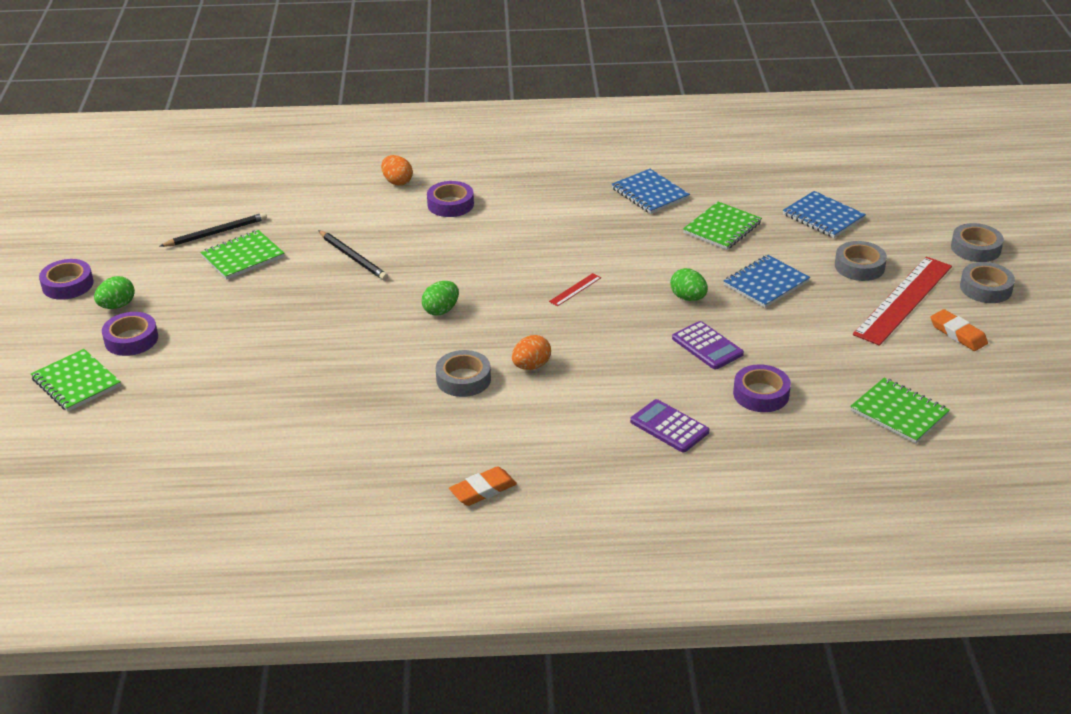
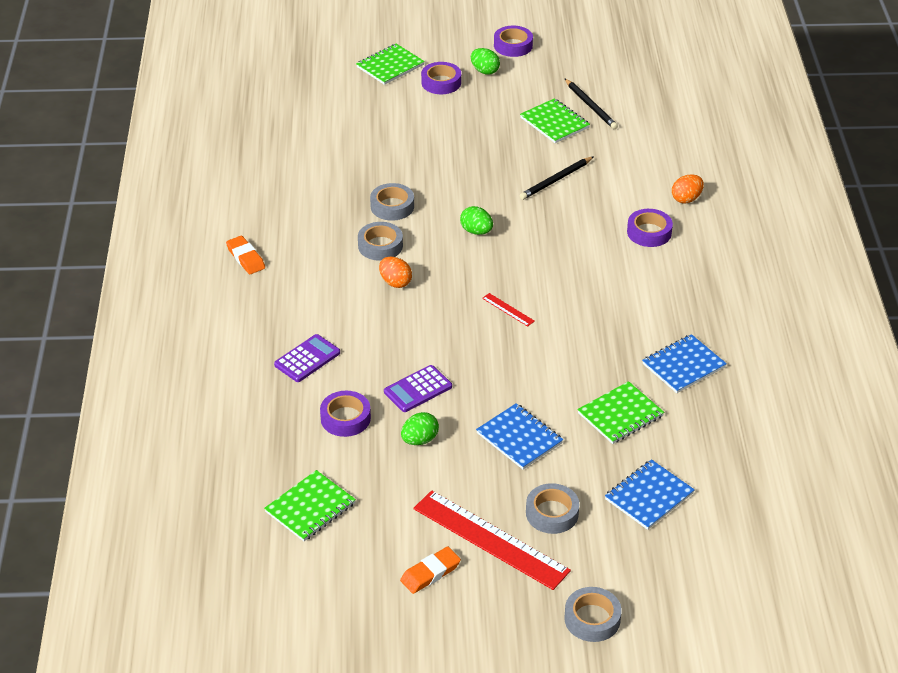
camera: 90 degrees right, 5 degrees up
green egg [670,268,708,301] -> green egg moved to [401,412,439,445]
green notebook [683,202,762,250] -> green notebook turned 75 degrees counterclockwise [577,381,664,444]
grey tape [960,262,1015,303] -> grey tape moved to [370,183,414,221]

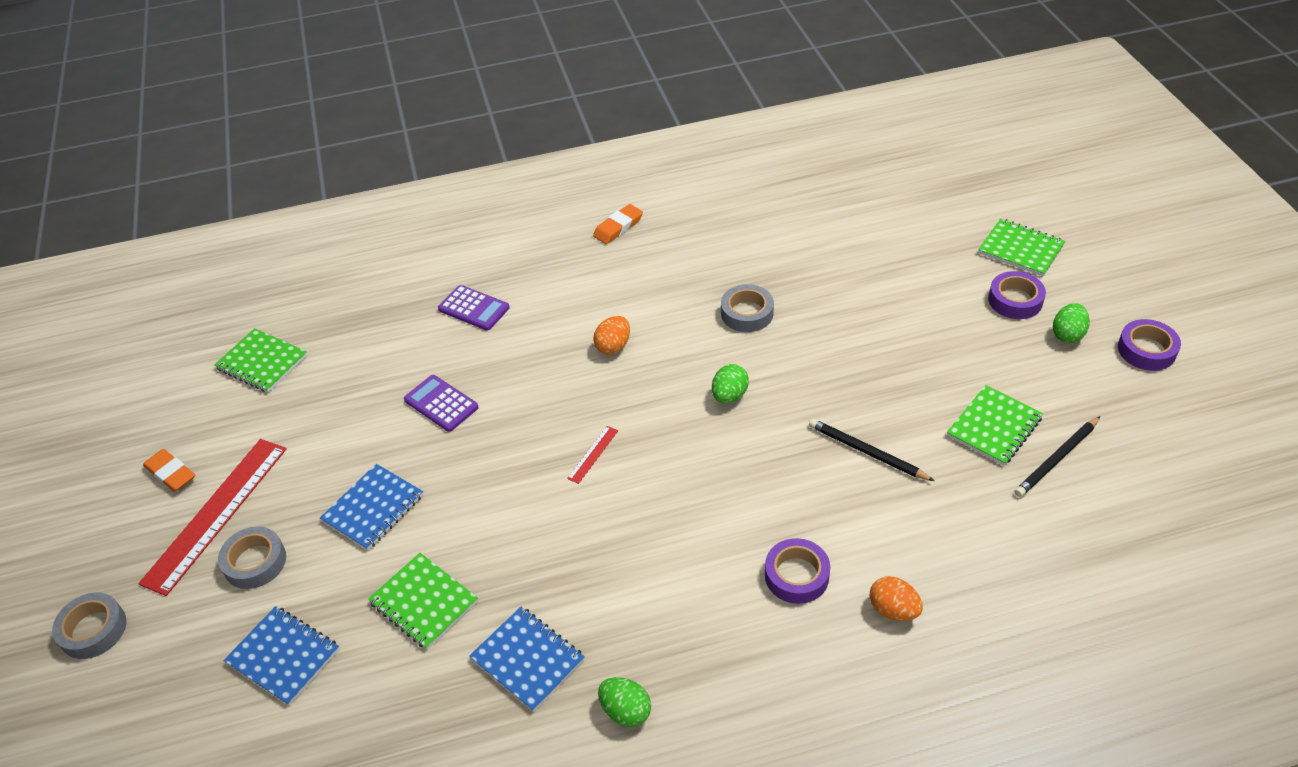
camera: 80 degrees right, 5 degrees up
purple tape [320,391,371,437] -> none
grey tape [358,222,403,261] -> none
green egg [401,412,439,445] -> green egg moved to [598,677,651,727]

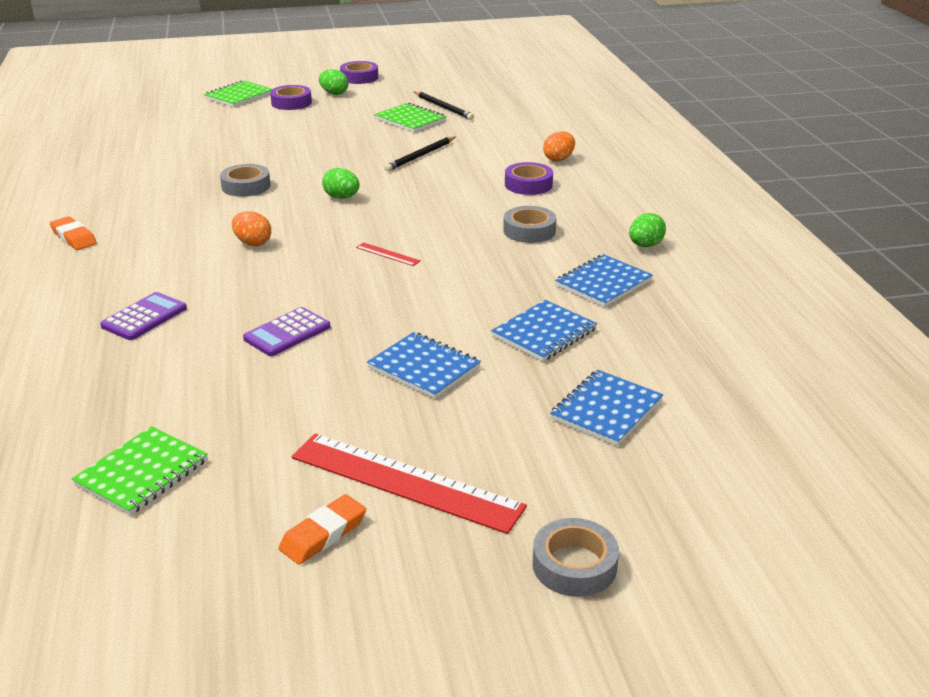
camera: 90 degrees left, 15 degrees down
grey tape [218,526,286,589] -> grey tape moved to [503,206,556,243]
green notebook [368,553,478,650] -> blue notebook [491,300,597,361]

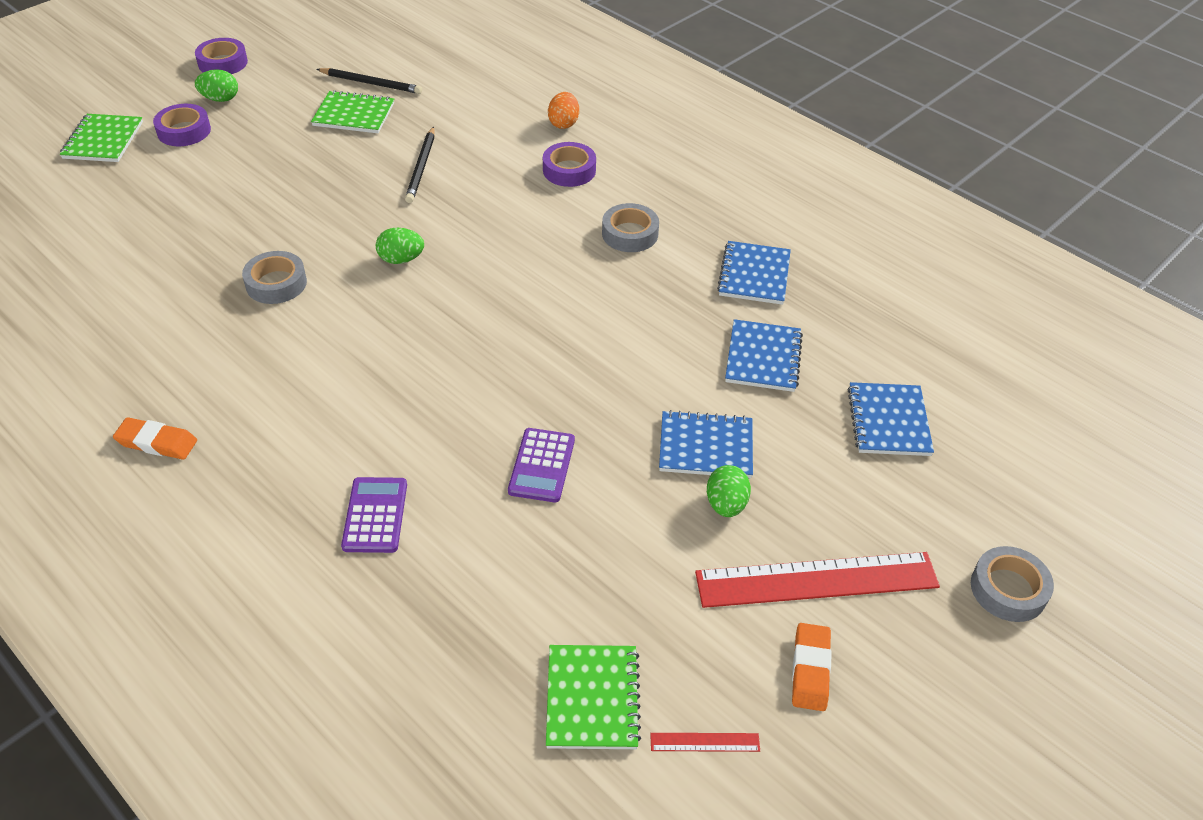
camera: 35 degrees left, 15 degrees up
orange egg [232,211,271,246] -> none
red ruler [356,242,421,266] -> red ruler moved to [650,733,760,752]
green egg [629,213,666,247] -> green egg moved to [707,465,751,517]

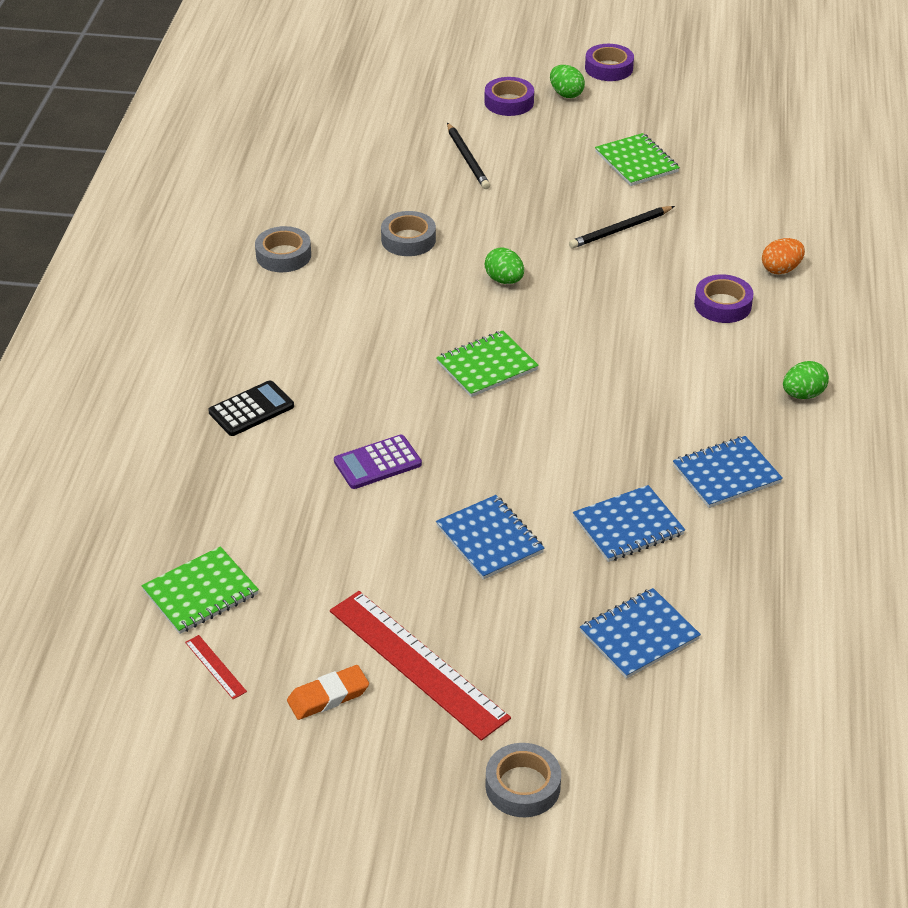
camera: 55 degrees right, 5 degrees down
green notebook [60,114,143,162] -> green notebook moved to [436,331,539,397]
orange eraser [113,417,197,460] -> none
black pencil [316,68,422,94] -> black pencil moved to [447,123,490,189]
purple calculator [341,477,407,553] -> black calculator [208,380,294,436]
grey tape [602,203,659,252] -> grey tape moved to [255,226,311,272]
green egg [707,465,751,517] -> green egg moved to [783,361,829,399]

